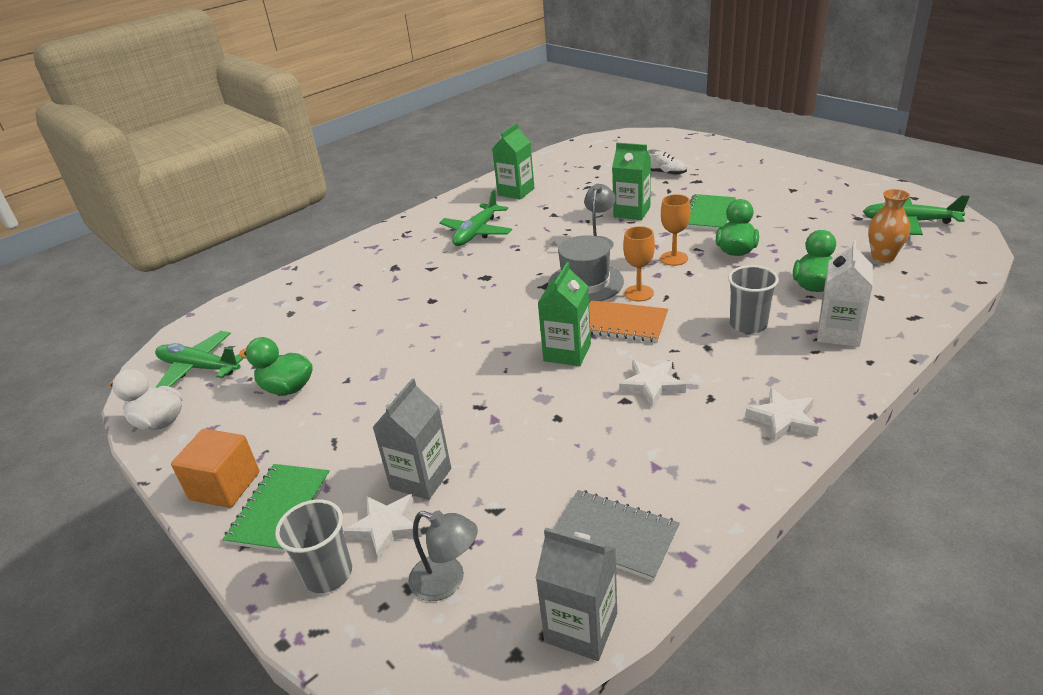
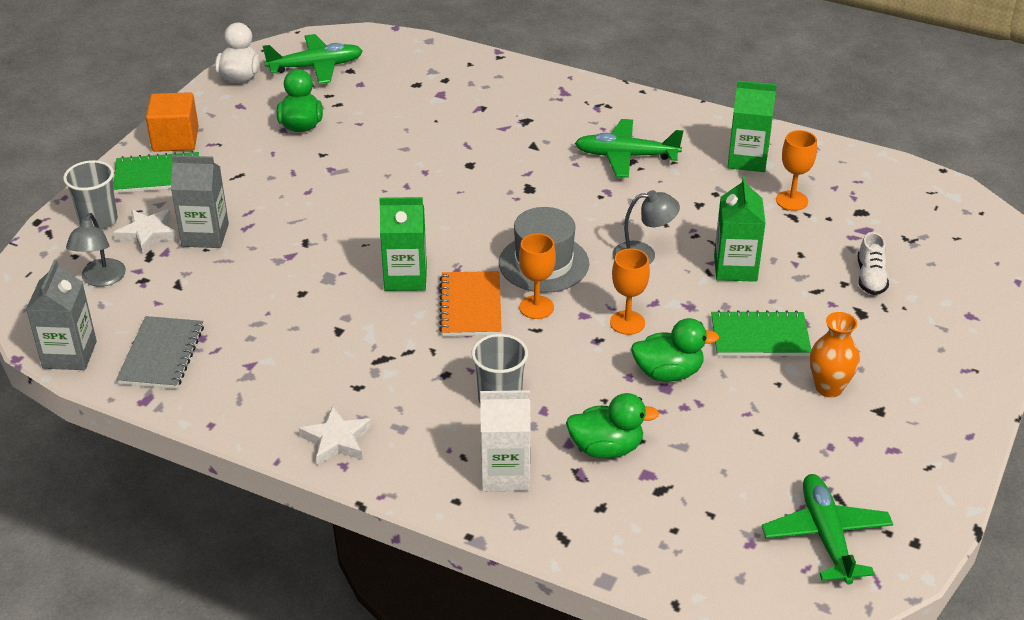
camera: 65 degrees right, 5 degrees up
green plane [155,331,244,388] -> green plane turned 75 degrees clockwise [263,34,363,84]
white star [619,360,686,408] -> none
orange vase [868,189,910,263] -> orange vase moved to [810,312,860,398]
none -> orange goblet [776,130,817,211]

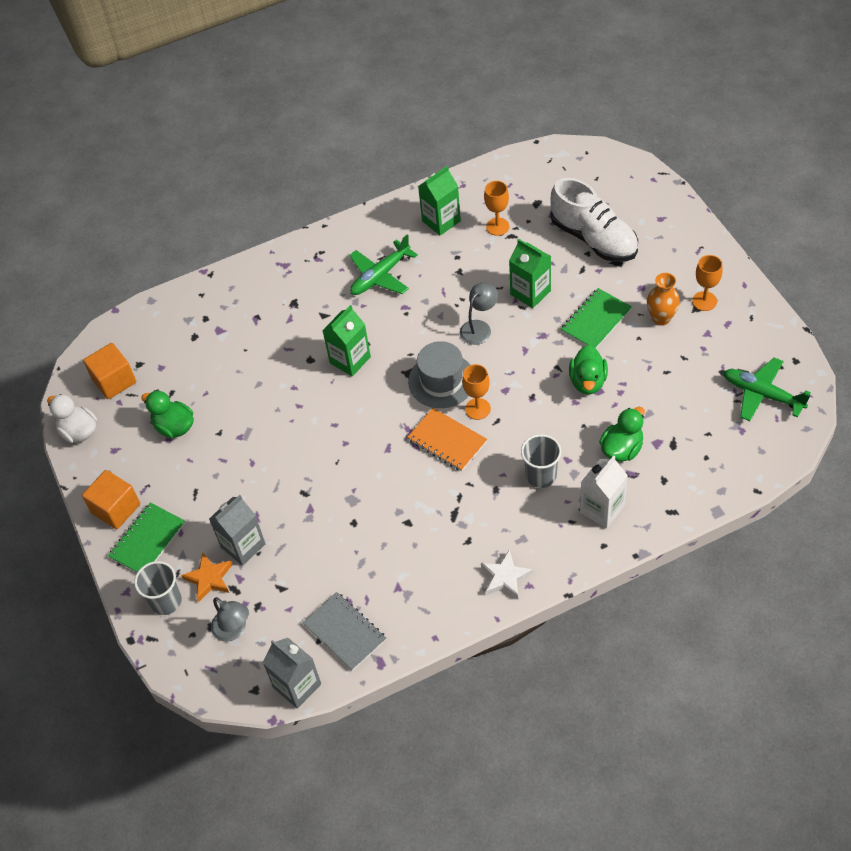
camera: 45 degrees left, 15 degrees up
white star [113,209,178,254] -> orange star [181,552,233,602]
green plane [263,34,363,84] -> orange cube [83,343,136,399]
green carton [379,197,427,291] -> green carton moved to [322,305,371,376]
orange goblet [610,248,650,335] -> orange goblet moved to [692,255,723,311]
green duck [631,318,719,382] -> green duck turned 150 degrees clockwise [569,345,608,395]
white shoe [858,232,889,295] -> white shoe [550,178,638,262], size x2.17

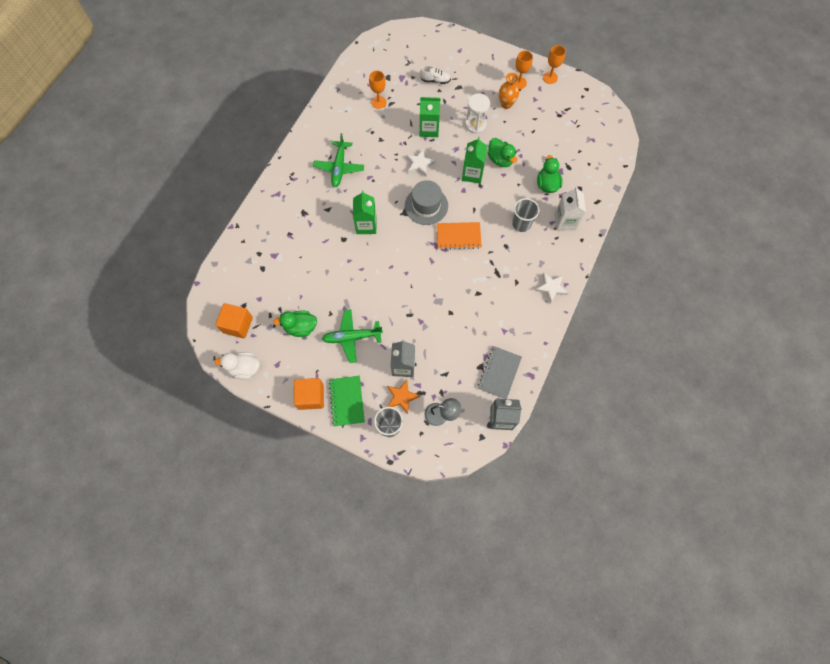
camera: 45 degrees left, 15 degrees up
grey notebook [302,592,386,671] -> grey notebook turned 75 degrees counterclockwise [478,346,522,399]
green carton [418,166,461,236] -> green carton moved to [462,137,488,184]
grey lamp [460,282,498,345] -> white star [406,149,436,176]
orange goblet [462,364,491,420] -> orange goblet moved to [543,45,566,84]
white shoe [550,178,638,262] -> white shoe [420,65,451,84], size x0.46
green notebook [561,288,632,348] -> white hourglass [465,93,490,134]
green plane [723,357,811,421] -> green plane moved to [322,309,383,363]

